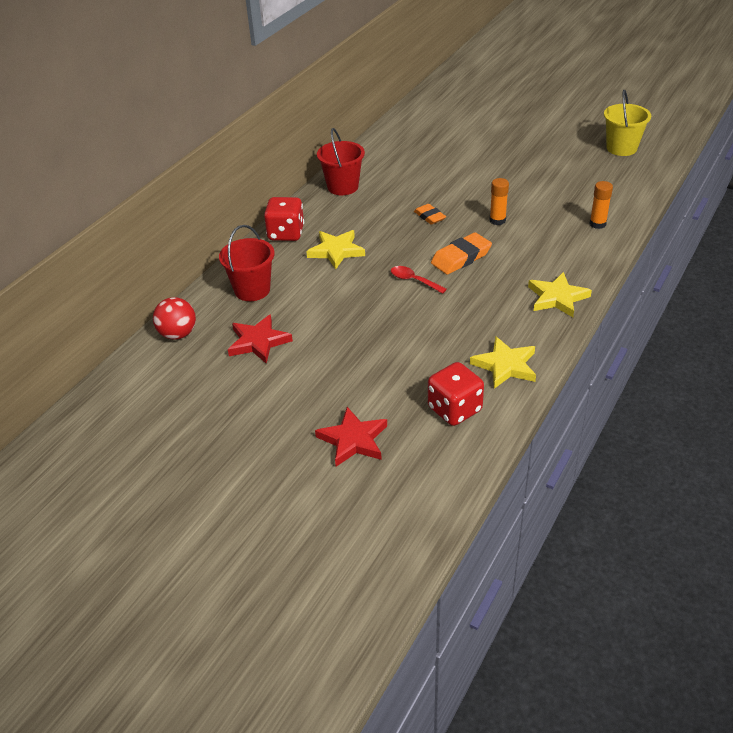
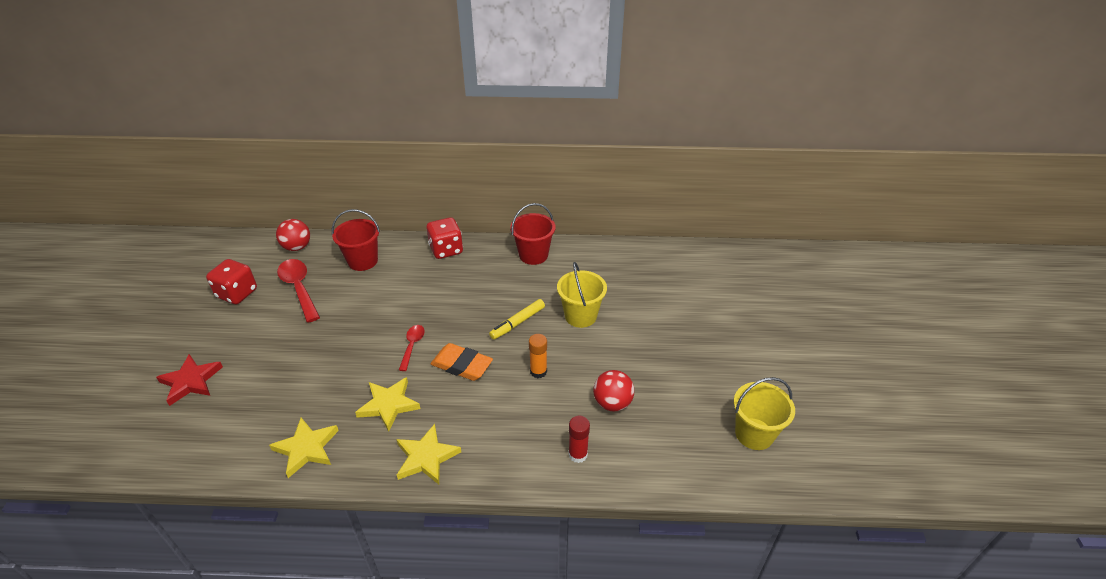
camera: 60 degrees right, 0 degrees up
red star [228,314,293,364] -> red spoon [277,259,320,323]
yellow star [306,230,365,270] -> yellow star moved to [355,377,420,432]
orange eraser [414,204,446,225] -> yellow marker [489,299,545,340]
red dice [428,362,484,426] -> red dice moved to [206,259,257,304]
orange glue stick [590,181,613,229] -> red glue stick [568,416,590,463]
none -> yellow bucket [557,262,607,328]
none -> red ball [593,370,634,411]

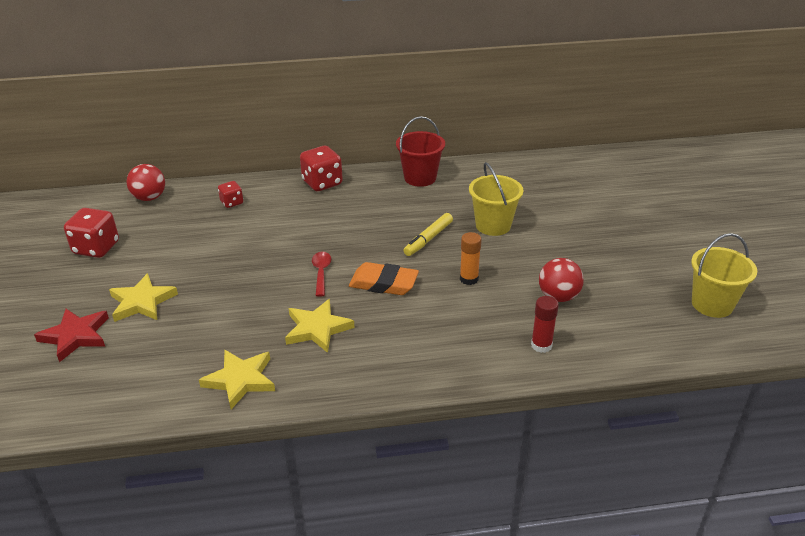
camera: 10 degrees left, 5 degrees down
red spoon [277,259,320,323] -> none
red bucket [332,209,380,271] -> red dice [218,181,243,208]
yellow star [396,424,461,485] -> yellow star moved to [109,273,178,322]

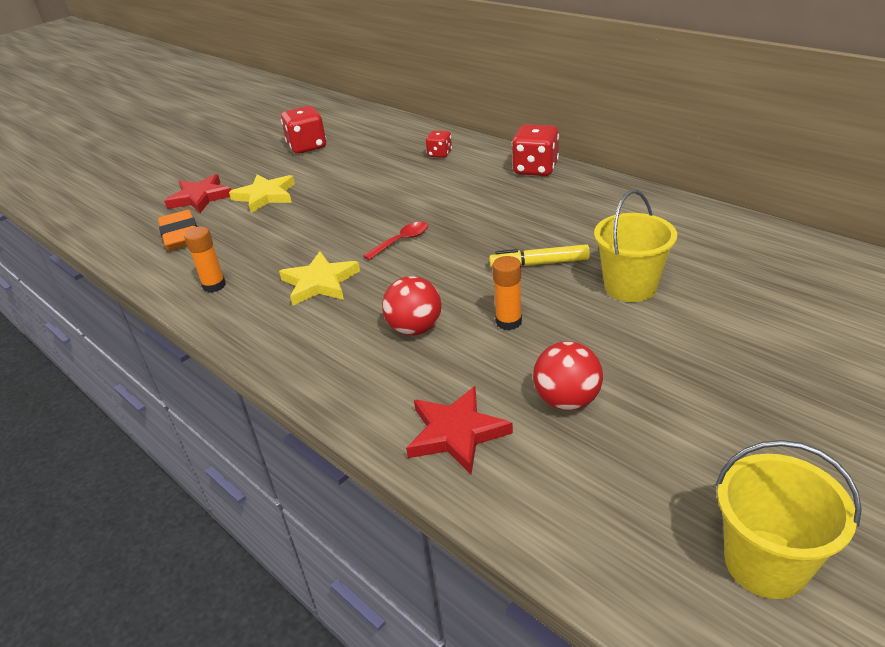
camera: 55 degrees right, 0 degrees up
red ball [126,164,165,201] -> red ball moved to [382,276,442,336]
yellow star [199,350,275,409] -> orange glue stick [184,227,226,293]
orange eraser [349,262,419,295] -> orange eraser moved to [158,210,197,251]
red bucket [396,116,445,187] -> none
red glue stick [531,296,559,353] -> red star [406,386,513,474]

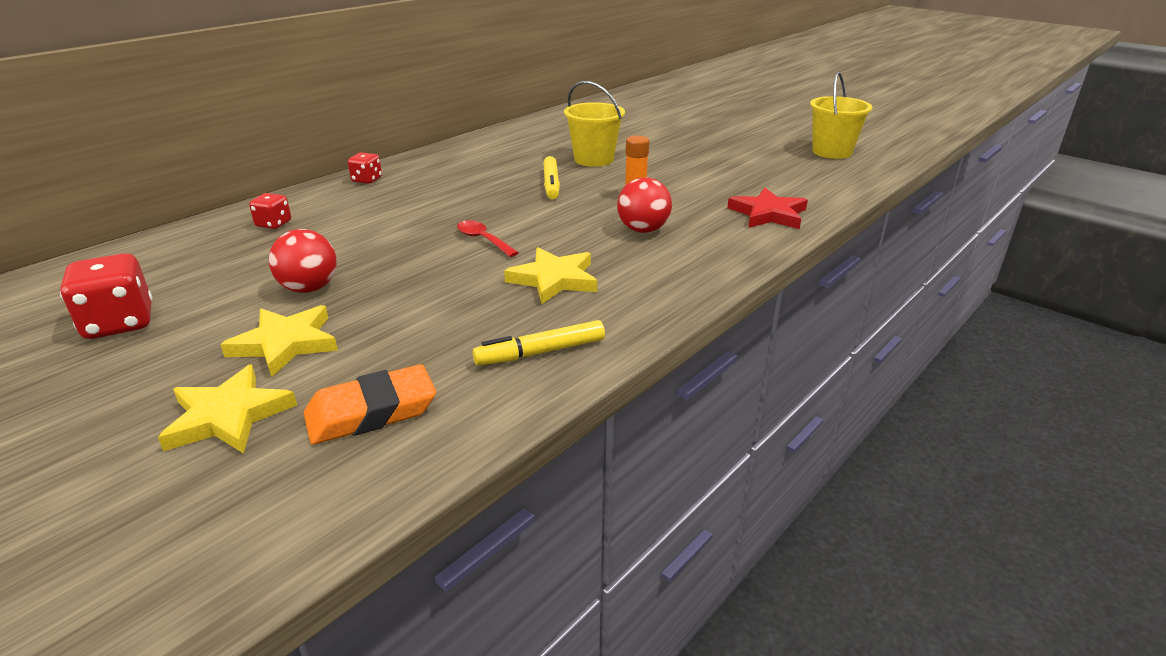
camera: 95 degrees left, 5 degrees down
red star [164,174,231,213] -> yellow star [158,365,297,454]
orange glue stick [184,227,226,293] -> yellow marker [473,320,605,366]
red dice [512,124,559,176] -> red dice [348,152,382,184], size x0.57
red ball [533,341,603,410] -> red ball moved to [269,229,337,293]

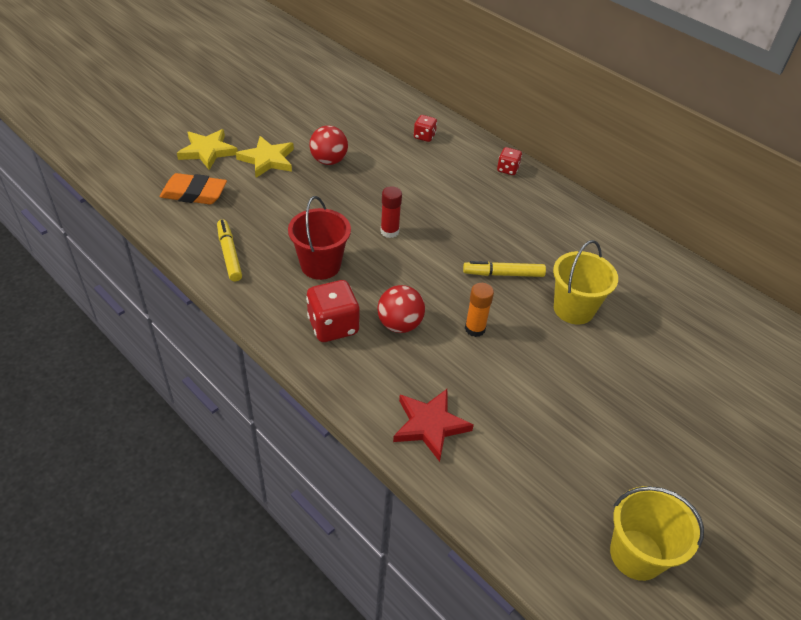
camera: 90 degrees right, 15 degrees up
red dice [60,253,152,339] -> red dice moved to [306,280,360,342]
orange eraser [304,364,436,445] -> orange eraser turned 60 degrees counterclockwise [160,173,227,204]
red spoon [457,220,519,257] -> red glue stick [381,186,402,238]
yellow star [504,247,597,304] -> red bucket [288,196,351,280]

